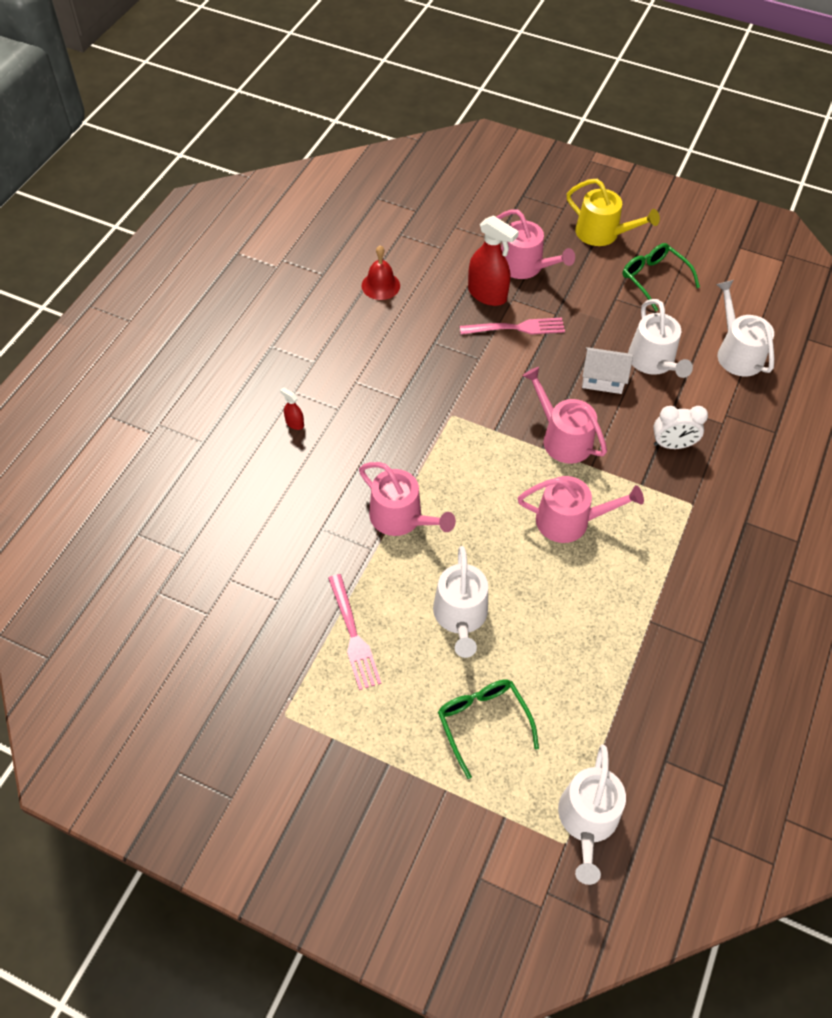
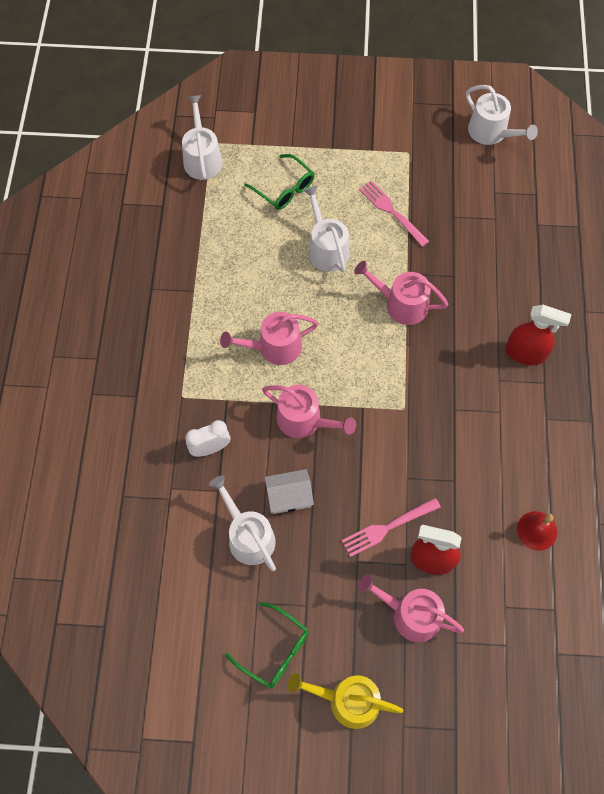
camera: 160 degrees right, 10 degrees up
red spray bottle [280,387,304,430] -> red spray bottle [506,305,571,365], size x2.18
white watering can [716,280,774,376] -> white watering can moved to [466,85,538,145]

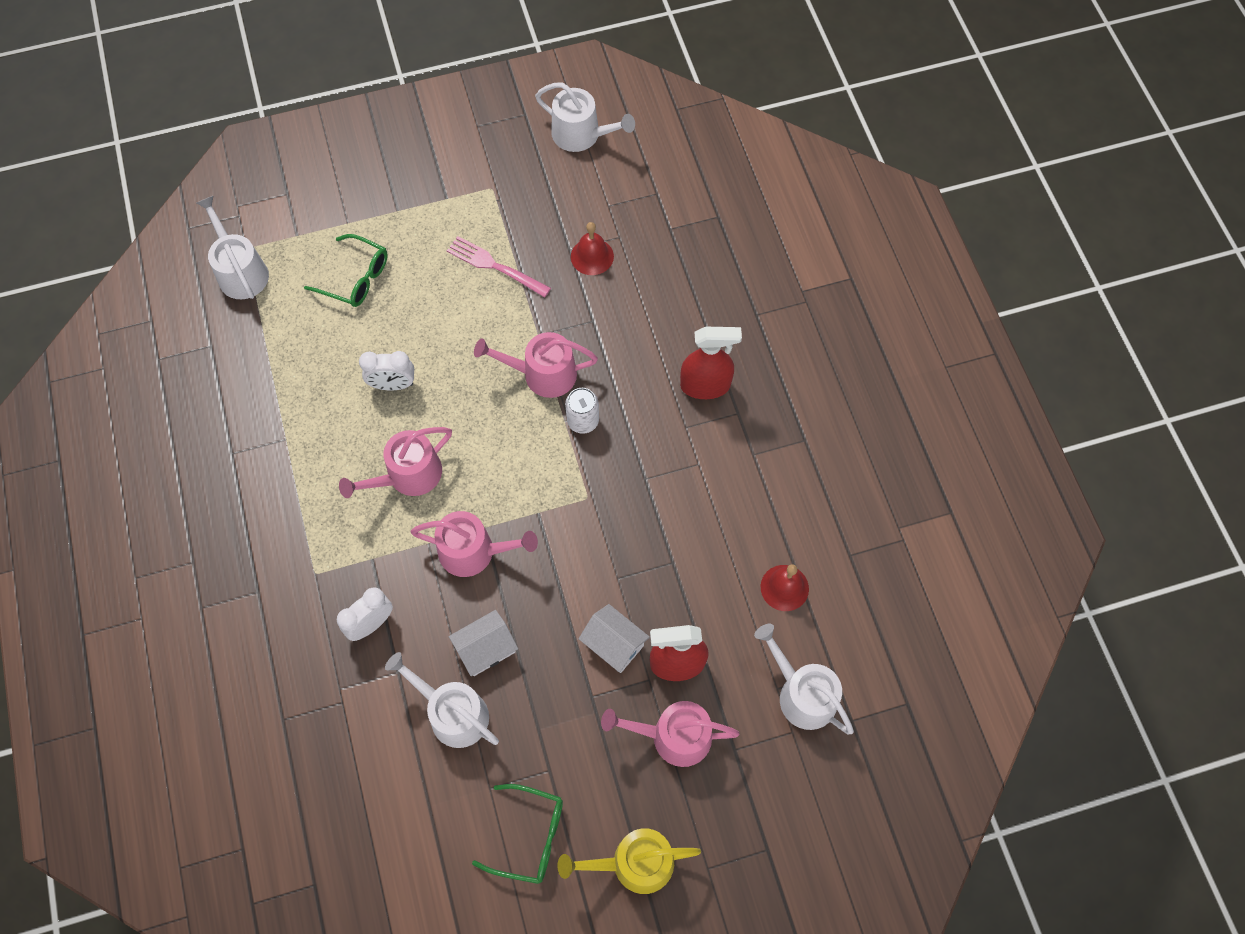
camera: 20 degrees left, 0 degrees up
white watering can [303,186,349,272] -> white watering can moved to [754,624,854,735]
pink fork [342,498,441,557] -> white house [579,604,650,673]
none -> white clock [359,351,414,391]
none -> white can [565,388,599,434]
none -> red bell [571,222,614,275]

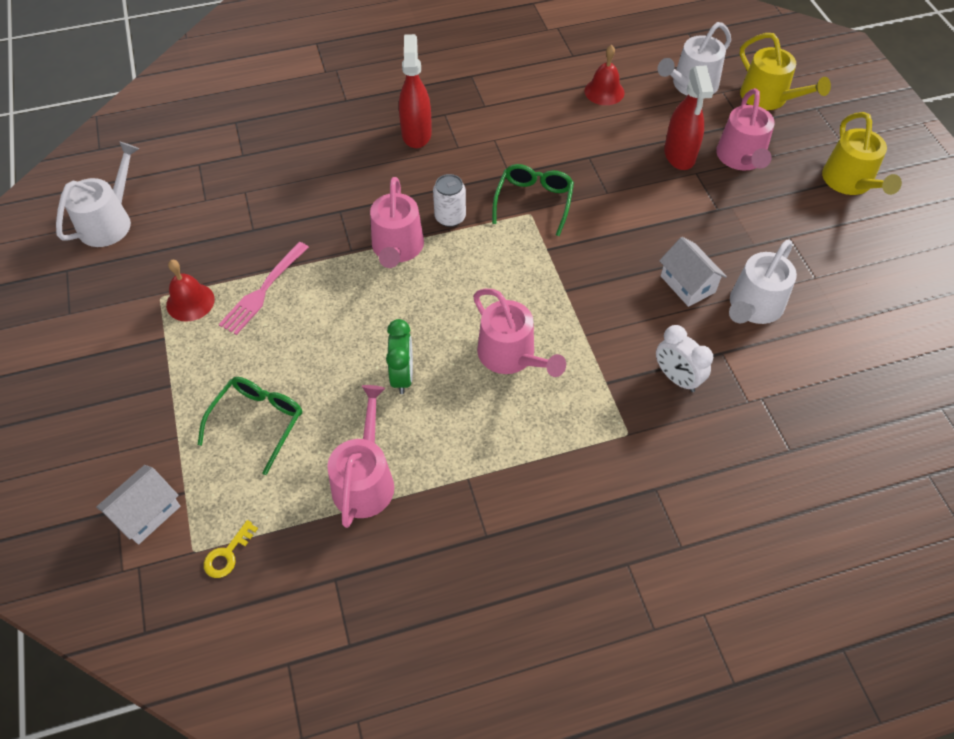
camera: 90 degrees left, 10 degrees down
white watering can [196,196,269,299] -> yellow key [204,520,258,578]
white clock [359,351,414,391] -> green clock [386,319,413,394]
pink watering can [411,511,538,577] -> pink watering can moved to [327,385,394,528]
green glasses [472,784,563,884] -> green glasses moved to [492,164,574,236]
red bell [571,222,614,275] -> red bell moved to [166,260,215,322]
white house [579,604,650,673] -> white house moved to [96,465,181,545]
none -> yellow watering can [740,33,831,110]

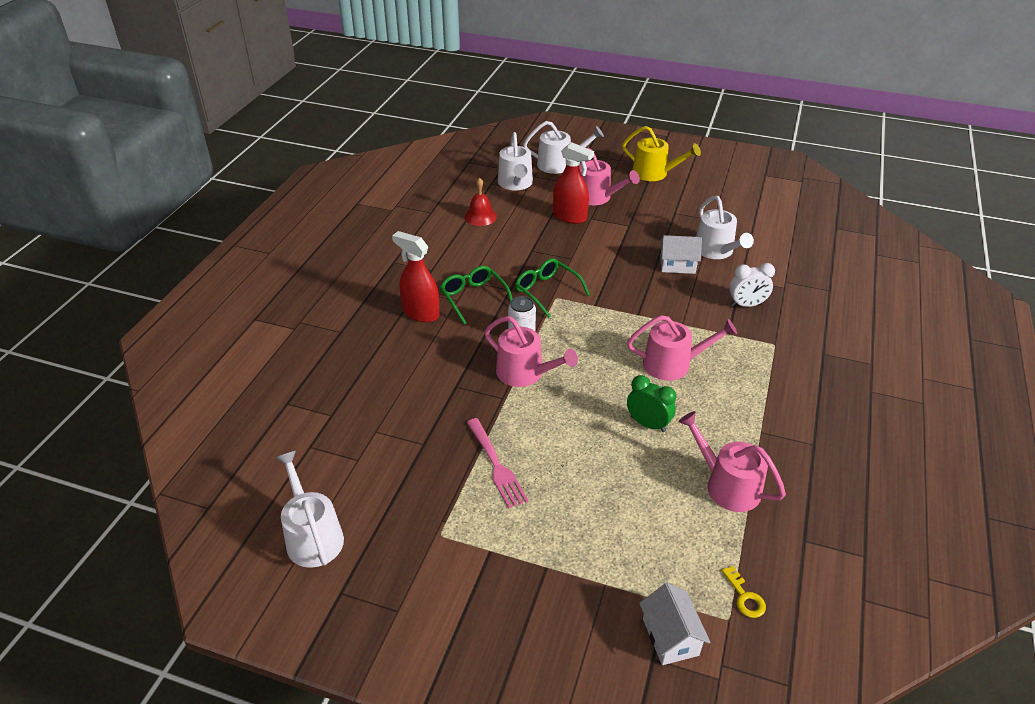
camera: 55 degrees left, 15 degrees down
red bell [166,260,215,322] -> none
green glasses [198,377,302,475] -> green glasses moved to [440,266,513,325]
yellow watering can [740,33,831,110] -> white watering can [523,121,604,174]

